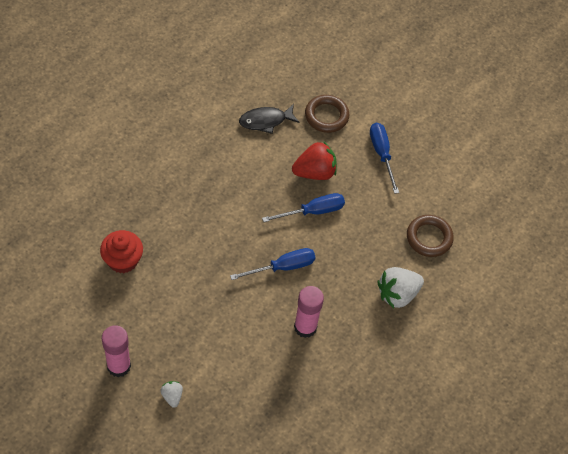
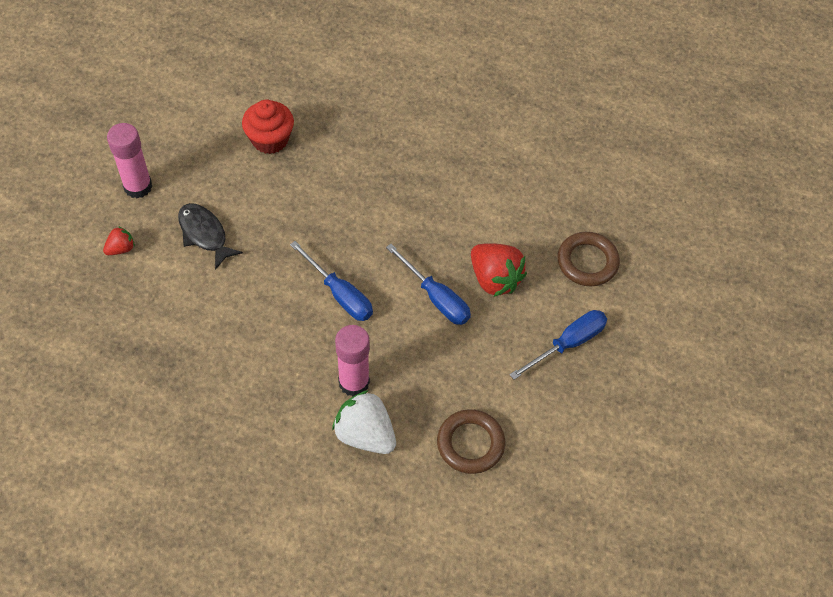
camera: 70 degrees right, 0 degrees up
white strawberry [160,381,183,408] -> red strawberry [103,226,135,255]
black fish [239,104,300,134] -> black fish moved to [178,203,243,270]
pink glue stick [294,286,324,338] -> pink glue stick moved to [335,325,370,396]

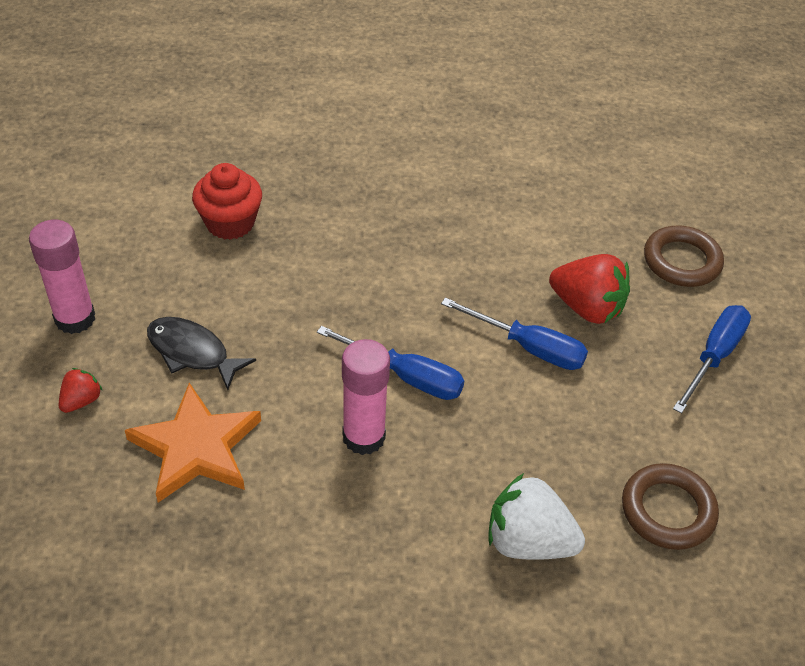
camera: 20 degrees left, 10 degrees down
pink glue stick [335,325,370,396] -> pink glue stick moved to [342,339,390,455]
none -> orange star [125,383,261,503]

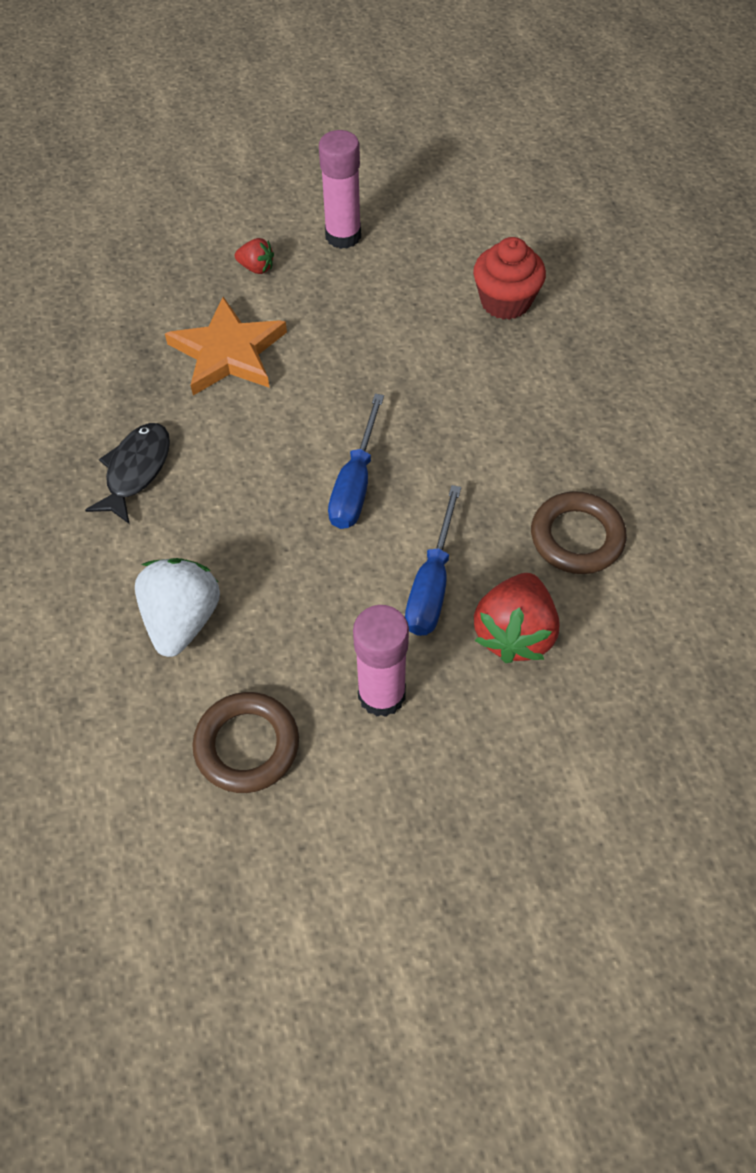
camera: 80 degrees right, 10 degrees up
black fish [147,317,256,390] -> black fish moved to [85,423,170,524]
pink glue stick [342,339,390,455] -> pink glue stick moved to [353,605,409,717]
brown ring [644,225,724,287] -> brown ring moved to [531,491,627,574]
blue screwdriver [673,305,751,414] -> none

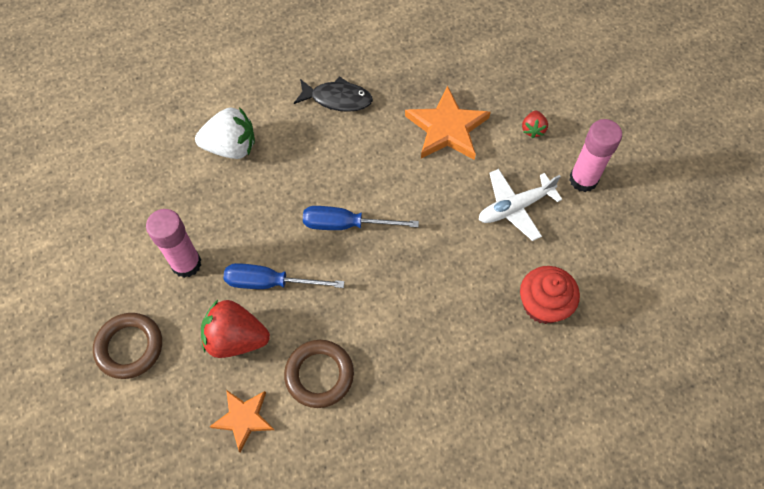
camera: 80 degrees right, 5 degrees up
brown ring [192,692,299,793] -> brown ring moved to [93,313,162,379]
none -> orange star [210,390,274,452]
none -> white plane [479,169,562,241]

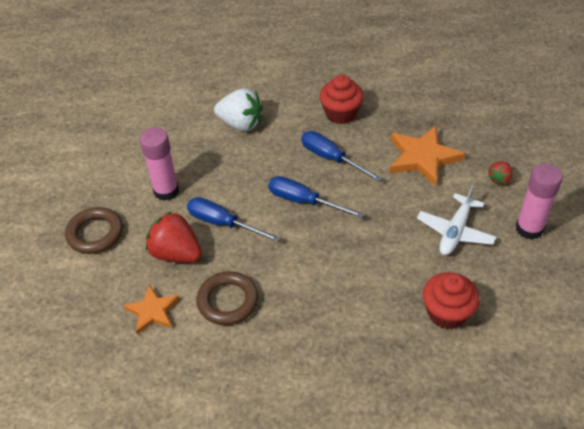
camera: 25 degrees right, 15 degrees down
black fish [294,76,373,112] -> red cupcake [320,75,364,124]
white plane [479,169,562,241] -> white plane turned 60 degrees counterclockwise [417,185,496,255]
none -> blue screwdriver [301,131,383,182]

